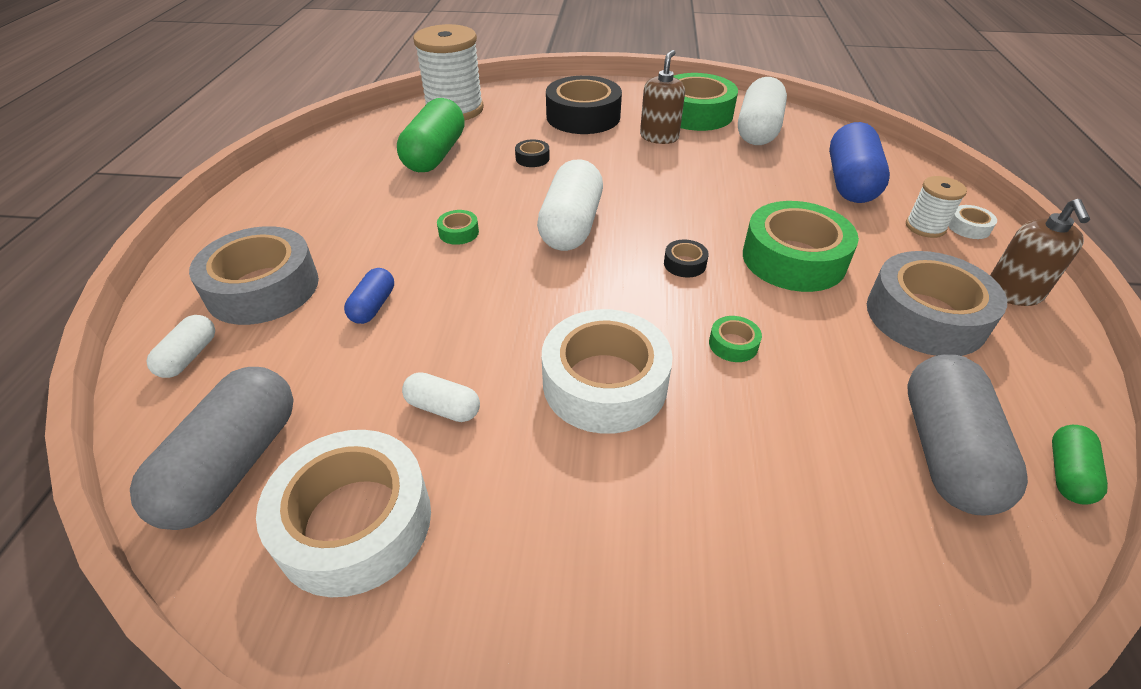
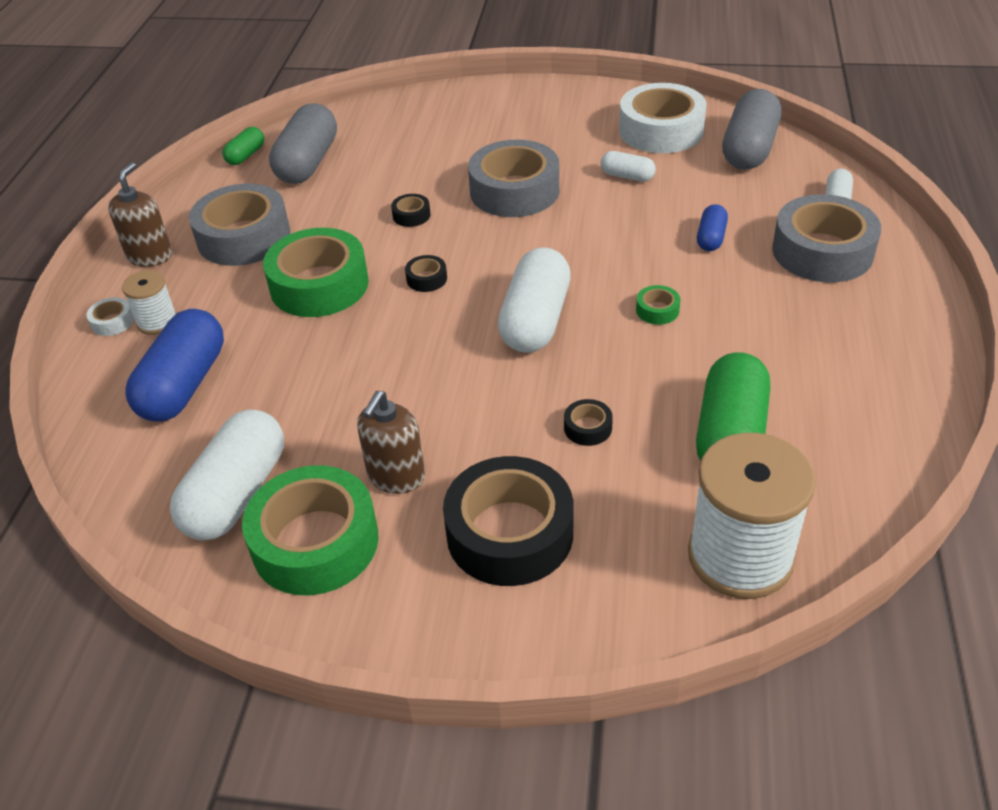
camera: 175 degrees left, 0 degrees up
white tape [542,309,673,434] -> grey tape [468,140,559,217]
green tape [709,316,762,362] -> black tape [391,194,431,227]

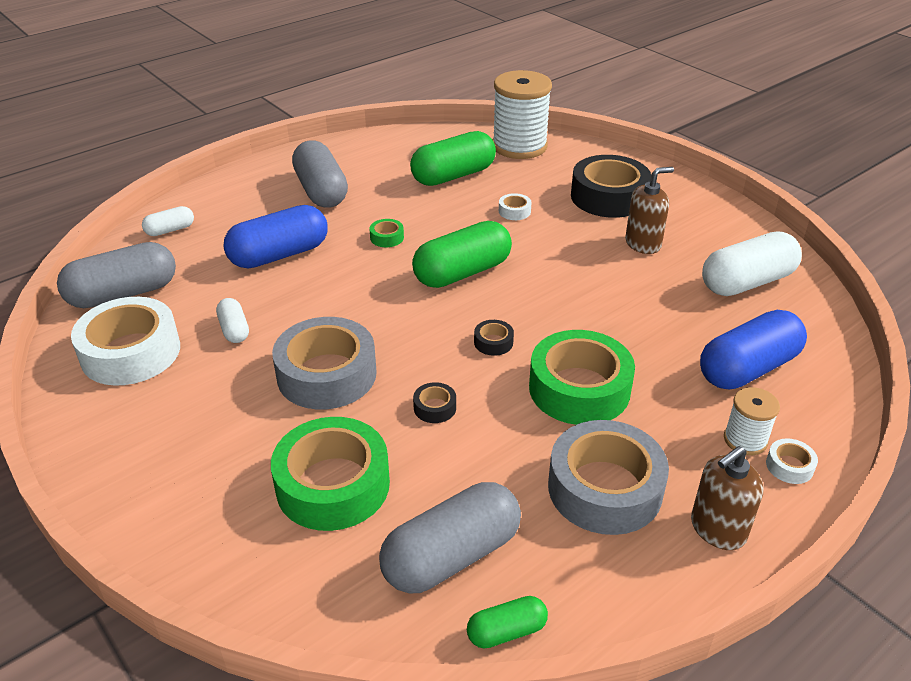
camera: 140 degrees left, 5 degrees down
green tape [242,465,379,595] -> green tape moved to [271,417,390,531]
white capsule [498,247,571,353] -> green capsule [412,221,512,288]
black tape [564,399,613,446] -> white tape [499,193,531,220]
blue capsule [697,204,728,251] -> blue capsule [223,205,328,268], size x1.99
grey tape [772,194,881,282] -> none
none -> grey capsule [292,140,348,208]

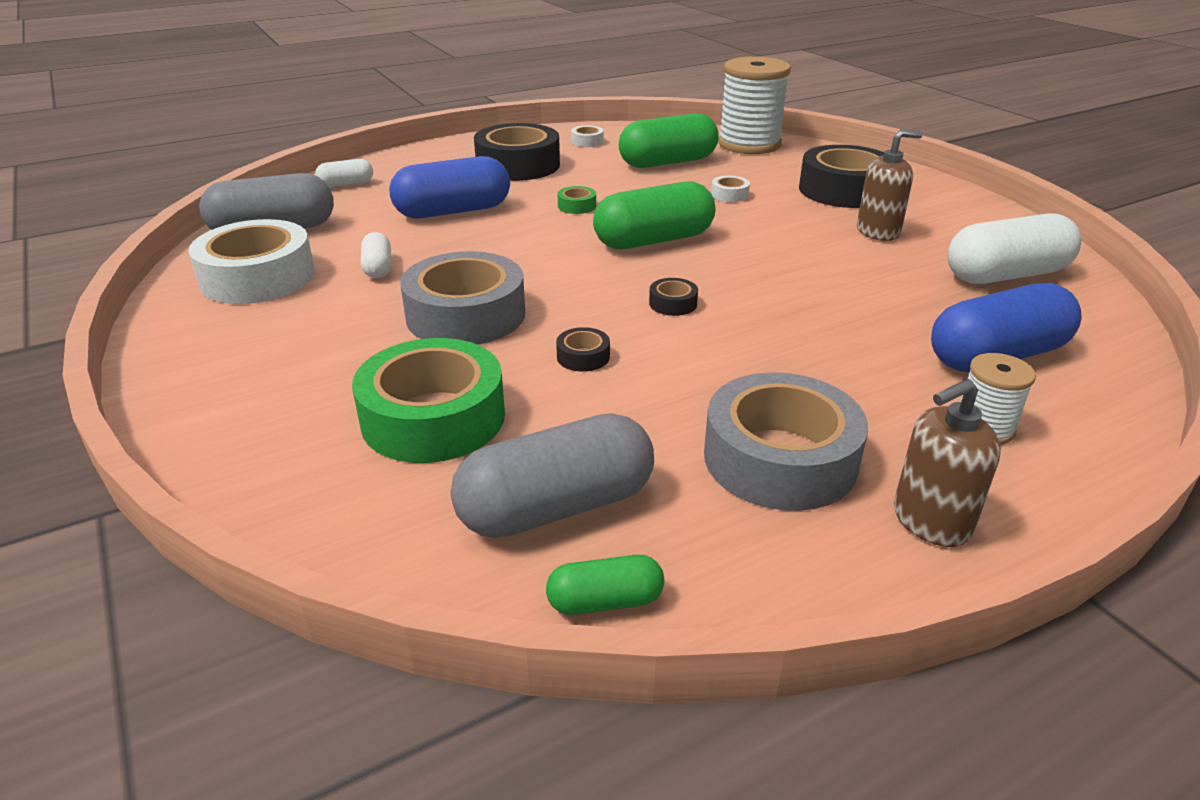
camera: 10 degrees right, 5 degrees down
grey capsule [292,140,348,208] -> black tape [474,123,560,181]
green tape [529,330,635,425] -> none
white tape [766,438,818,484] -> white tape moved to [571,125,604,147]

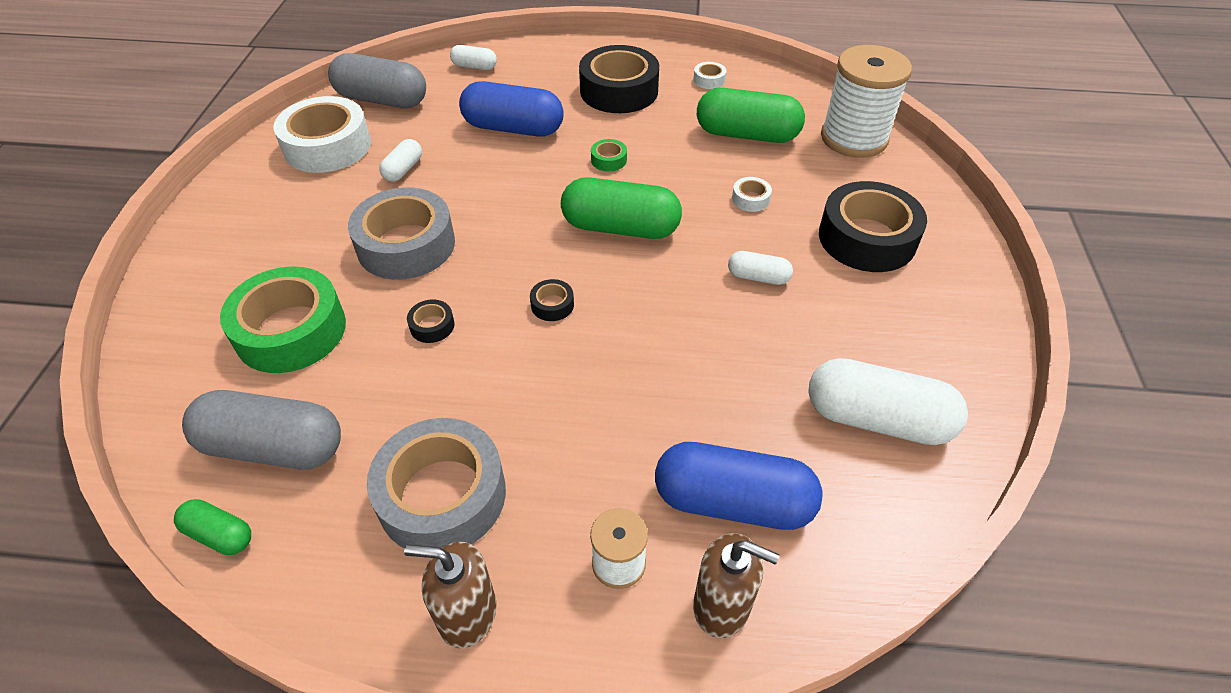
camera: 35 degrees right, 15 degrees up
brown soap dispenser [857,130,923,241] -> brown soap dispenser moved to [693,533,779,638]
none -> white capsule [728,251,793,285]

